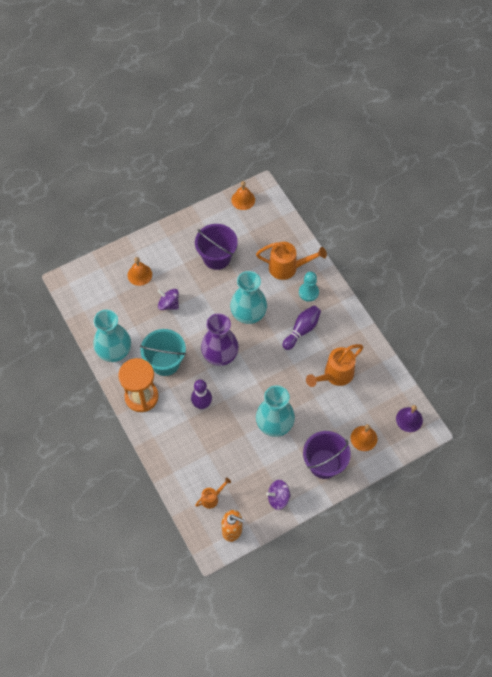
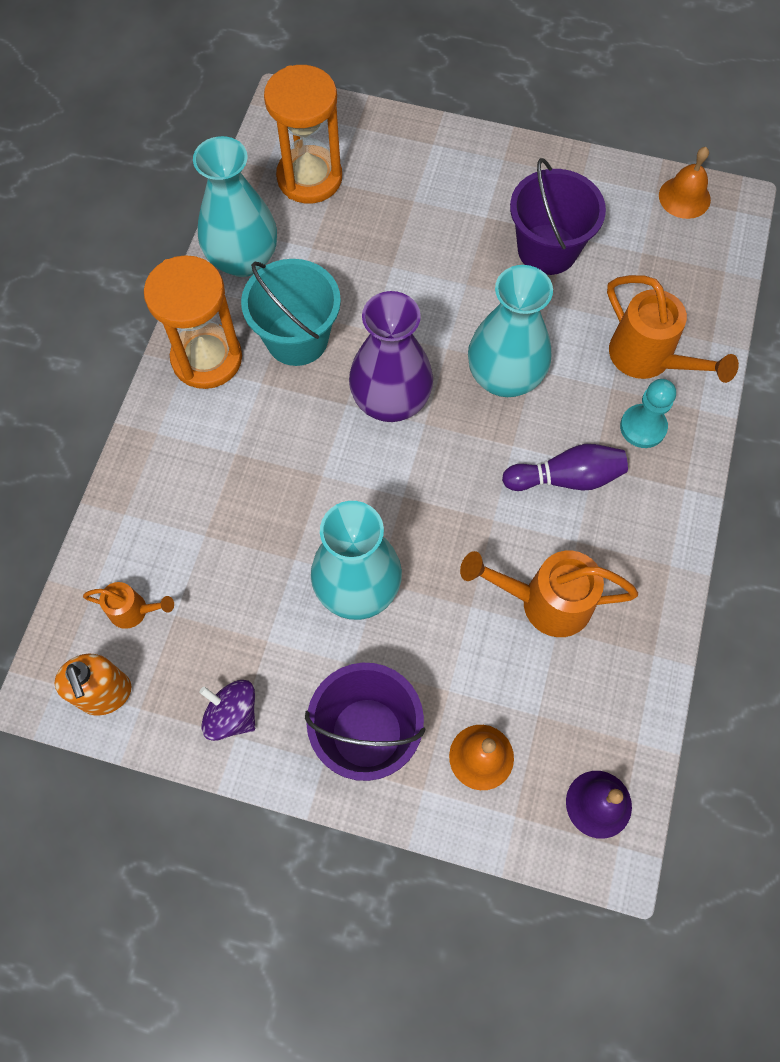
camera: 45 degrees right, 5 degrees up
orange bell [127,257,152,286] -> none
purple spinning top [158,289,179,310] -> none
purple bowling pin [191,379,212,409] -> none
none -> orange hourglass [264,65,342,204]

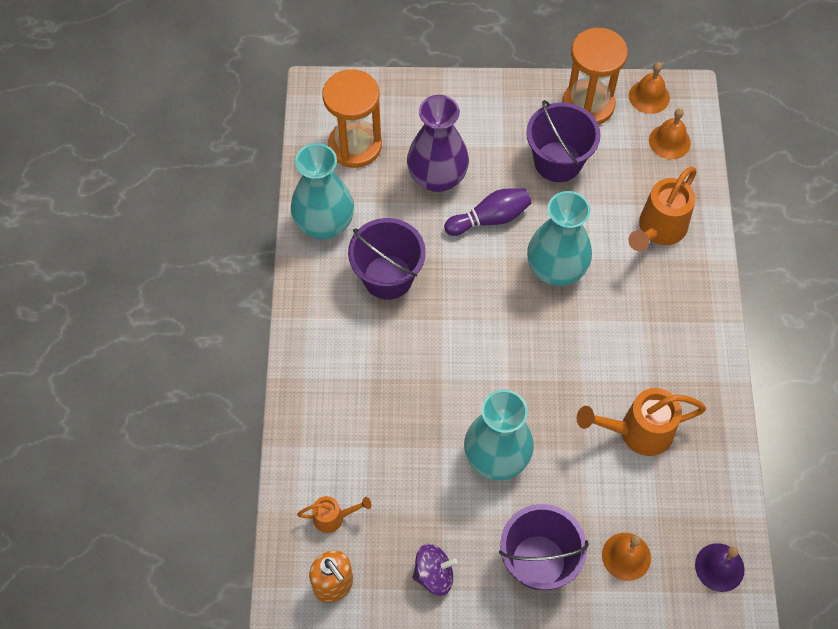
camera: 15 degrees left, 5 degrees down
orange hourglass [144,255,242,389] -> orange hourglass moved to [562,28,628,125]
purple spinning top [199,680,255,741] -> purple spinning top turned 150 degrees clockwise [412,544,458,596]
turquoise bucket [241,259,341,366] -> purple bucket [348,218,426,300]
purple vase [349,291,433,422] -> purple vase moved to [407,95,469,192]
purple bowling pin [502,444,628,491] -> purple bowling pin moved to [444,188,531,236]
orange watering can [607,275,739,383] -> orange watering can turned 90 degrees clockwise [628,167,696,251]
turquoise pawn [620,379,676,448] -> none
none -> orange bell [649,108,691,159]

